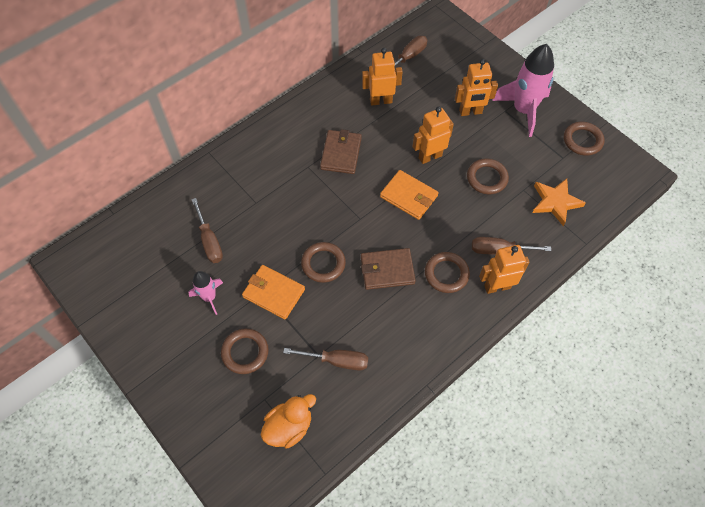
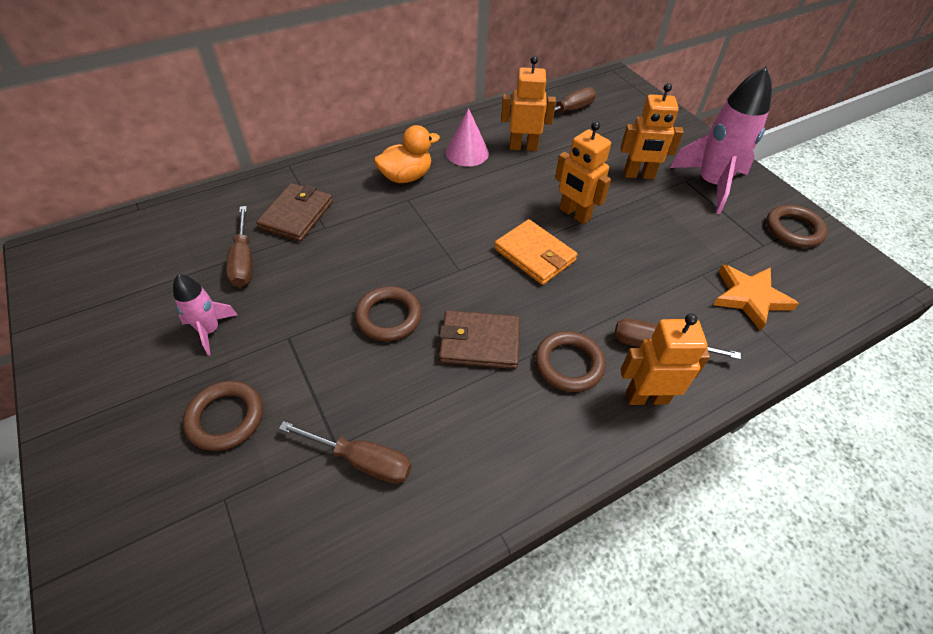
camera: 10 degrees right, 10 degrees down
orange wallet [242,265,305,320] -> none
orange duck [261,394,316,448] -> orange duck moved to [374,125,440,183]
brown wallet [320,129,362,174] -> brown wallet moved to [256,183,333,242]
orange robot [413,107,454,164] -> orange robot turned 120 degrees counterclockwise [555,121,611,224]
brown ring [467,158,509,194] -> none
none -> pink cone [446,108,489,167]

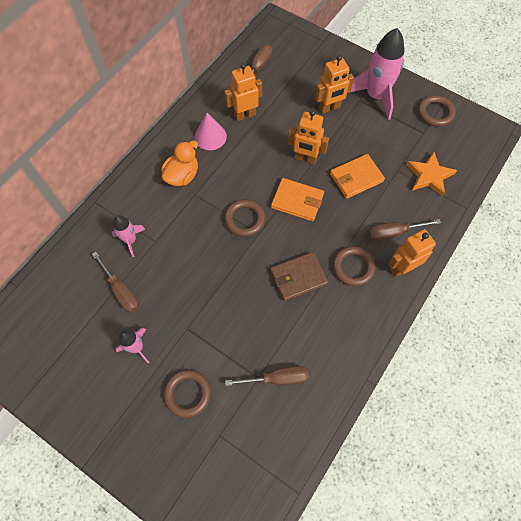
camera: 25 degrees left, 15 degrees up
brown wallet [256,183,333,242] -> pink rocket [112,215,145,257]
brown ring [355,286,422,341] -> brown ring moved to [224,199,265,237]
none -> orange wallet [330,154,385,199]

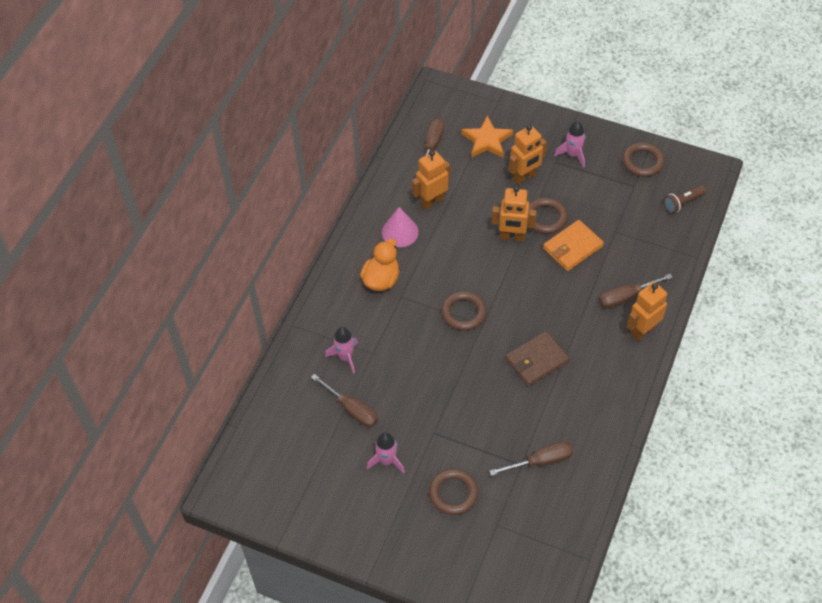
camera: 10 degrees left, 10 degrees down
orange wallet [271,178,324,222] -> none
brown ring [333,246,376,286] -> brown ring moved to [527,198,568,234]
pink rocket [347,28,405,120] -> pink rocket [554,121,585,168], size x0.54
orange star [406,152,457,197] -> orange star moved to [461,116,513,158]
none -> brown flashlight [664,185,706,214]

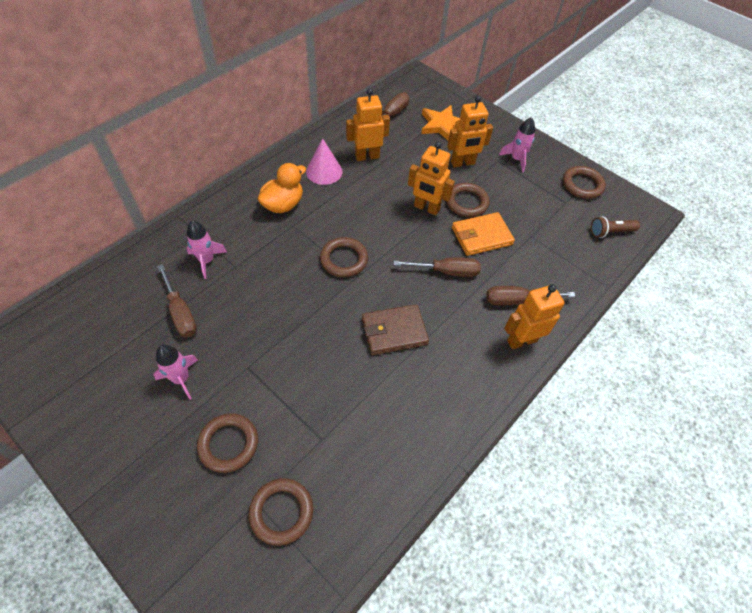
camera: 15 degrees right, 0 degrees up
brown screwdriver [489,441,573,476] -> brown screwdriver moved to [394,257,481,277]
none -> brown ring [249,478,313,546]

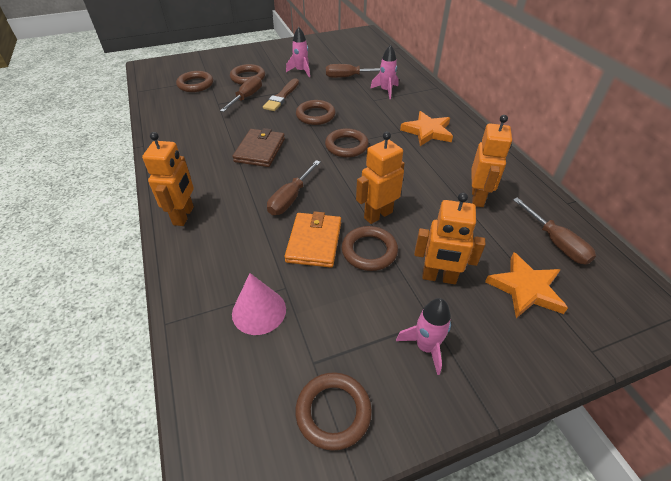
camera: 120 degrees right, 10 degrees down
orange duck [258,163,306,213] -> orange star [400,111,453,146]
pink cone [306,138,342,185] -> pink cone moved to [232,273,286,335]
orange robot [447,95,493,167] -> orange robot turned 90 degrees counterclockwise [414,193,485,284]
brown screwdriver [486,286,575,305] -> brown screwdriver moved to [220,75,262,112]
brown flashlight [591,216,640,238] -> none
none -> brown brush [263,78,299,111]
none -> brown ring [296,100,336,125]

